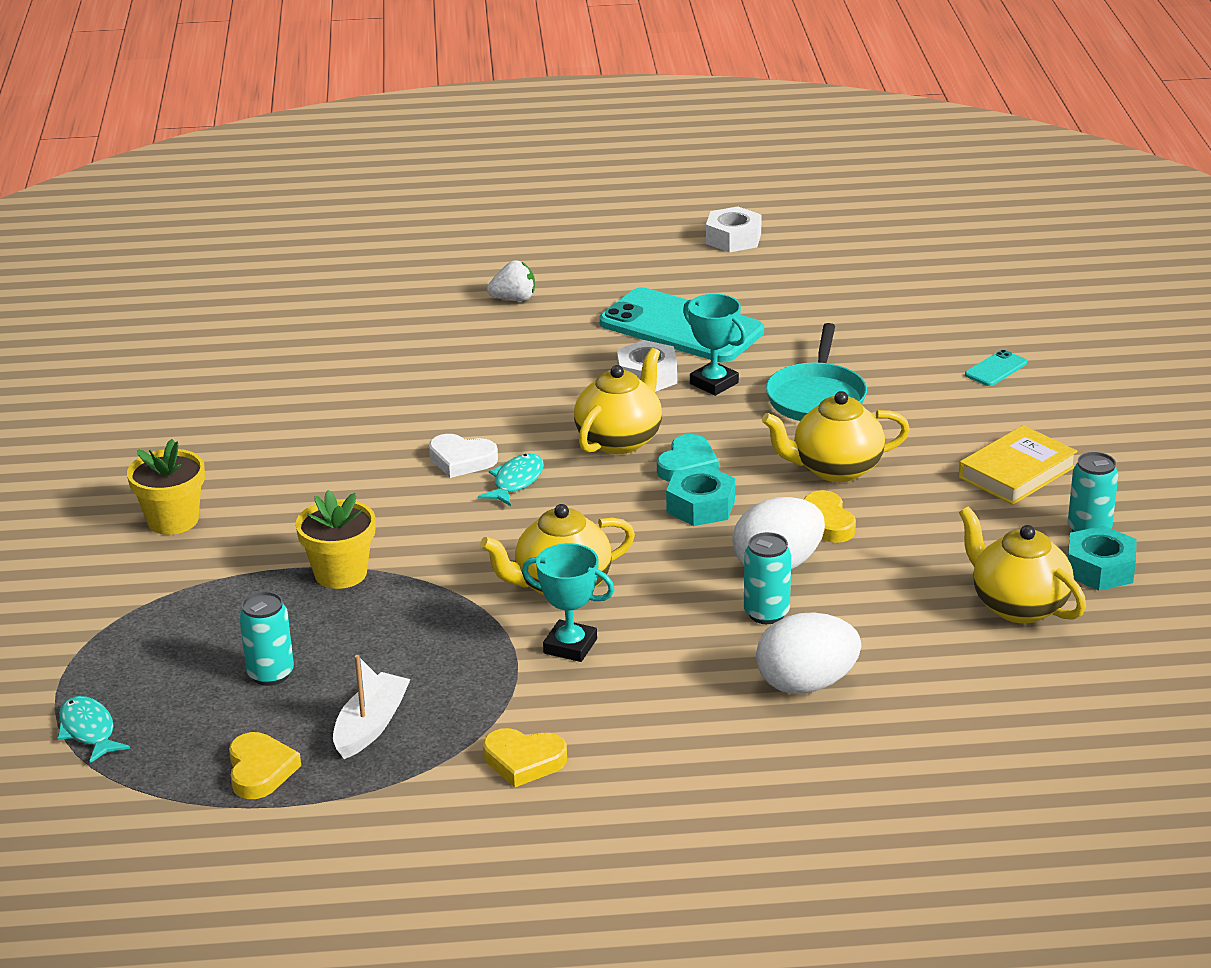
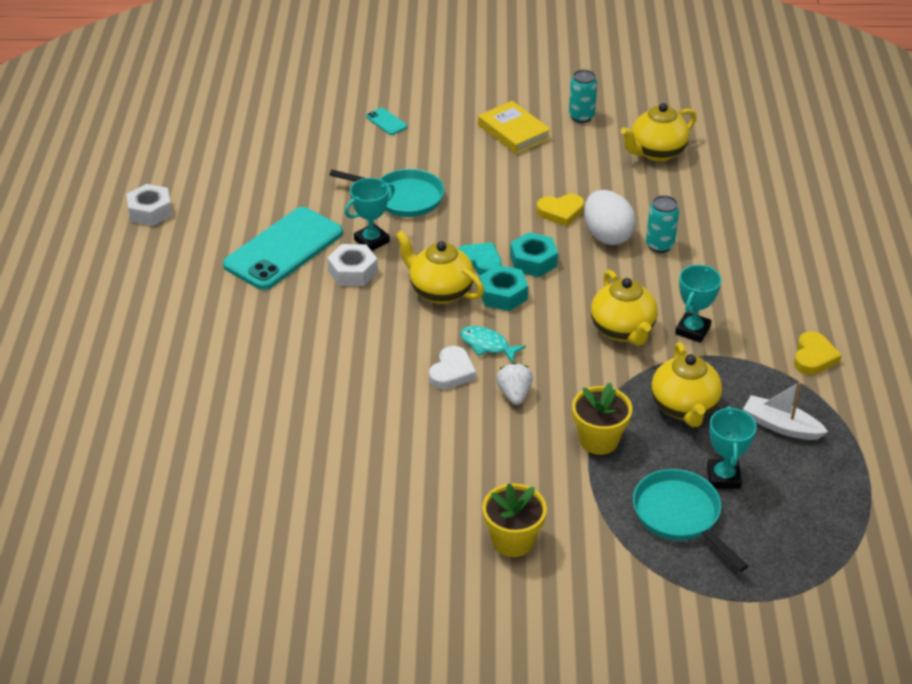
camera: 85 degrees left, 10 degrees up
turquoise fish [57,696,130,763] -> none
yellow heart [229,732,301,799] -> none
turquoise can [239,591,294,686] -> turquoise trophy [707,406,757,489]
white strawberry [487,260,535,301] -> white strawberry moved to [496,363,533,405]
white egg [756,612,861,694] -> none
yellow teapot [762,391,910,482] -> yellow teapot moved to [651,342,722,427]
turquoise nut [1067,526,1137,591] -> turquoise nut moved to [479,265,528,311]
none -> turquoise pan [633,469,749,572]

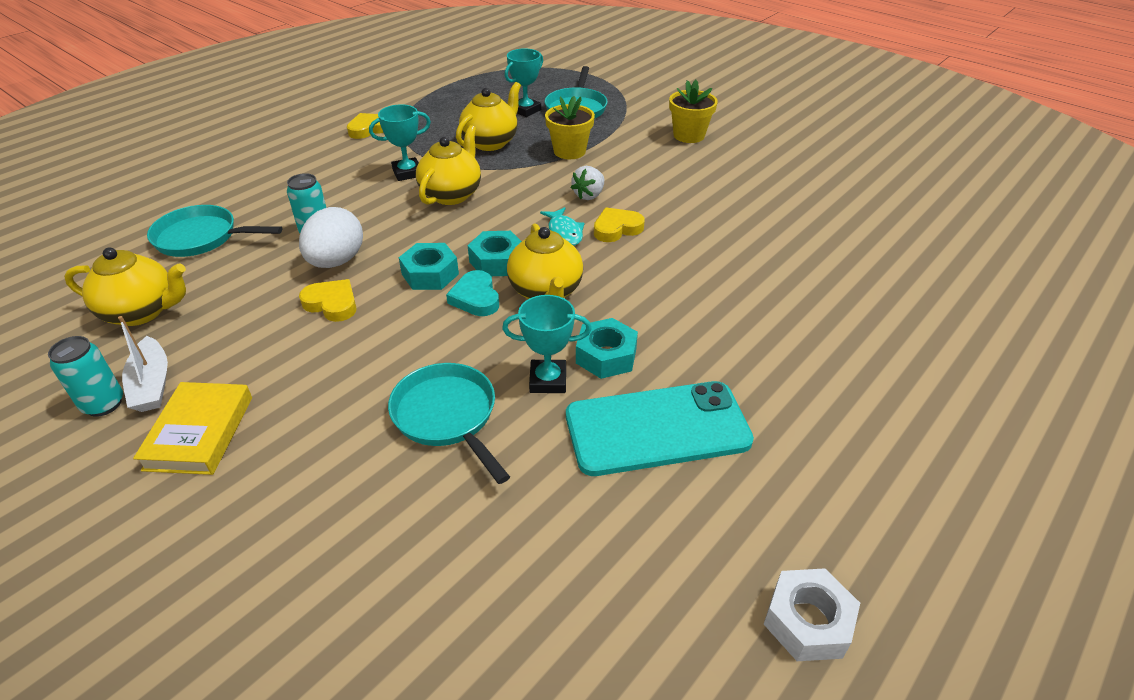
camera: 140 degrees left, 0 degrees up
white nut [327,244,378,286] -> turquoise nut [576,318,638,379]
turquoise phone [366,108,408,135] -> none
white heart [429,346,476,389] -> yellow heart [594,208,645,242]
white boat [743,381,828,440] -> white boat moved to [118,316,168,412]
none -> turquoise pan [147,205,282,257]

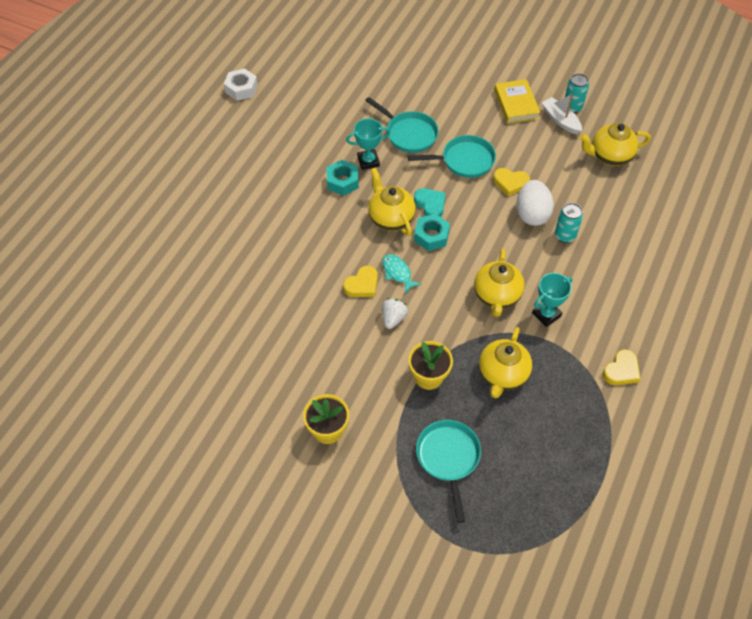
camera: 165 degrees right, 15 degrees up
turquoise pan [147,205,282,257] -> turquoise pan moved to [408,135,496,178]
turquoise nut [399,243,459,290] -> none
turquoise trophy [505,48,543,117] -> none
turquoise phone [566,381,754,476] -> none

